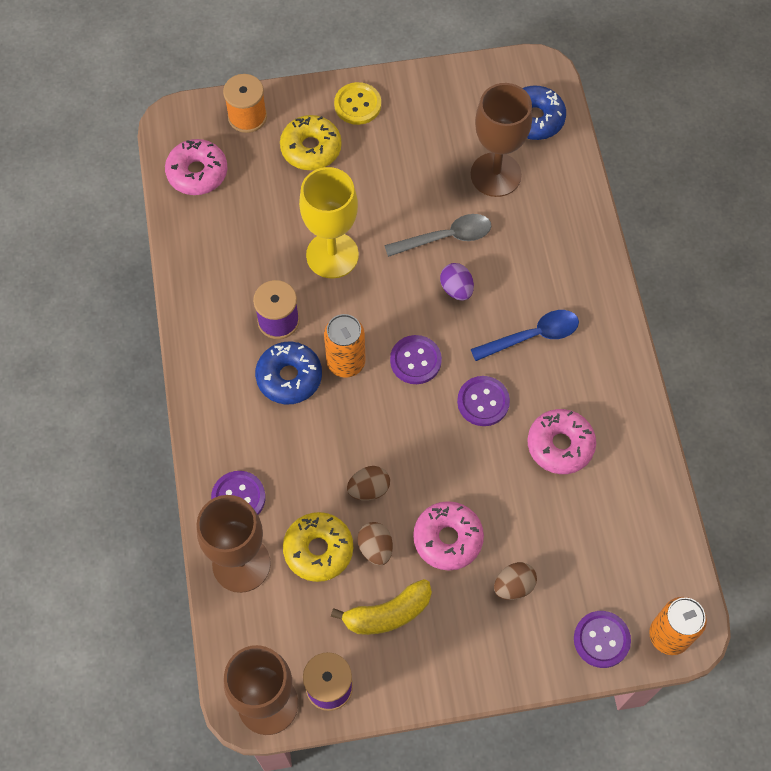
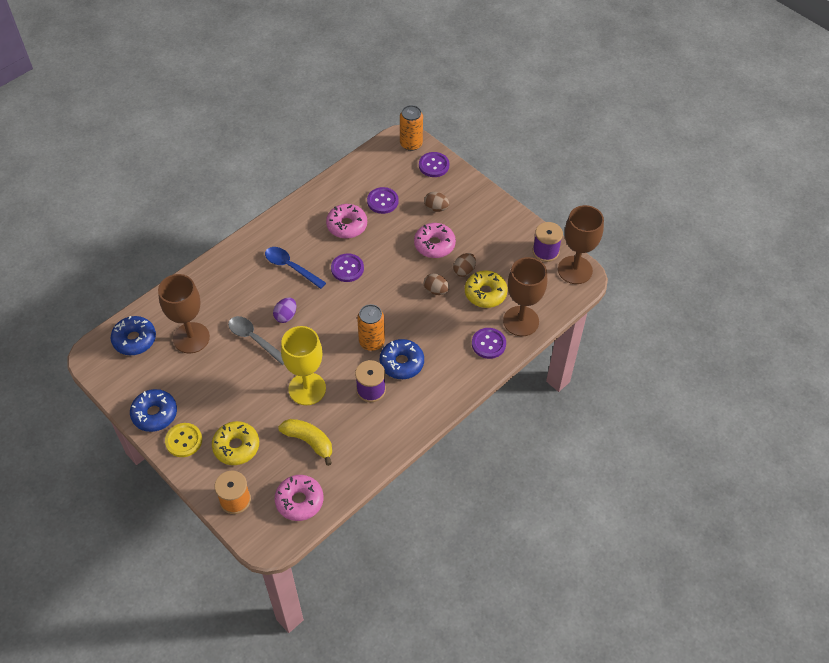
camera: 125 degrees left, 10 degrees down
yellow banana [331,579,432,635] -> yellow banana moved to [278,419,332,466]
purple button [390,335,442,384] -> purple button moved to [367,187,399,214]
none -> blue donut [130,389,177,432]

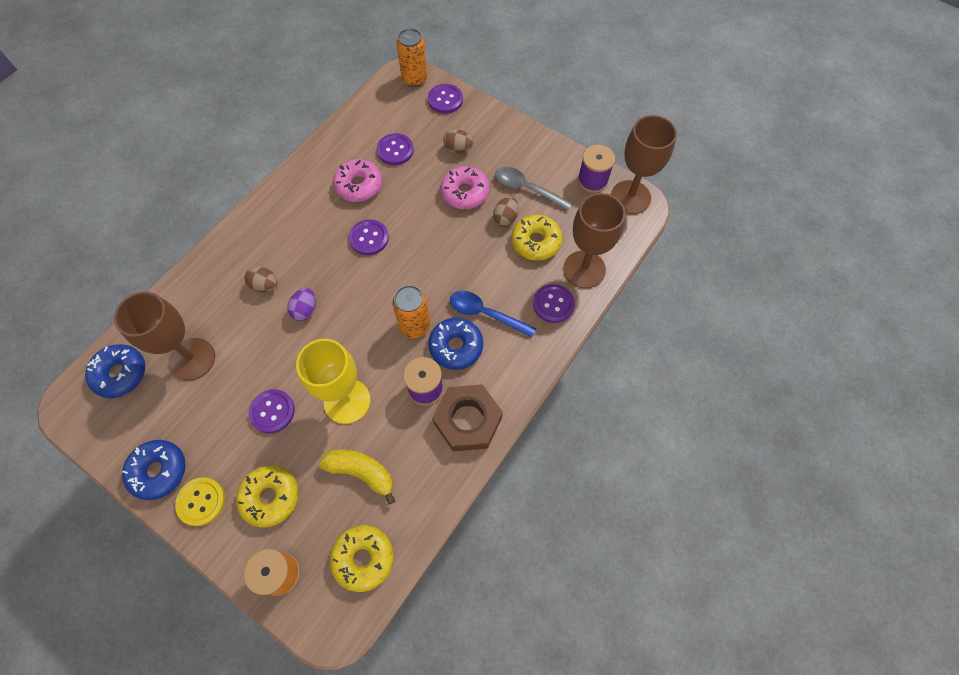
camera: 10 degrees left, 10 degrees up
grey spoon [228,316,284,365] -> grey spoon moved to [495,167,572,210]
blue spoon [265,247,326,289] -> blue spoon moved to [450,291,536,338]
pink donut [275,475,323,521] -> yellow donut [330,525,394,592]
brown egg [423,273,449,295] -> brown egg moved to [244,266,277,292]
none -> purple button [248,389,295,433]
none -> brown nut [432,384,503,452]

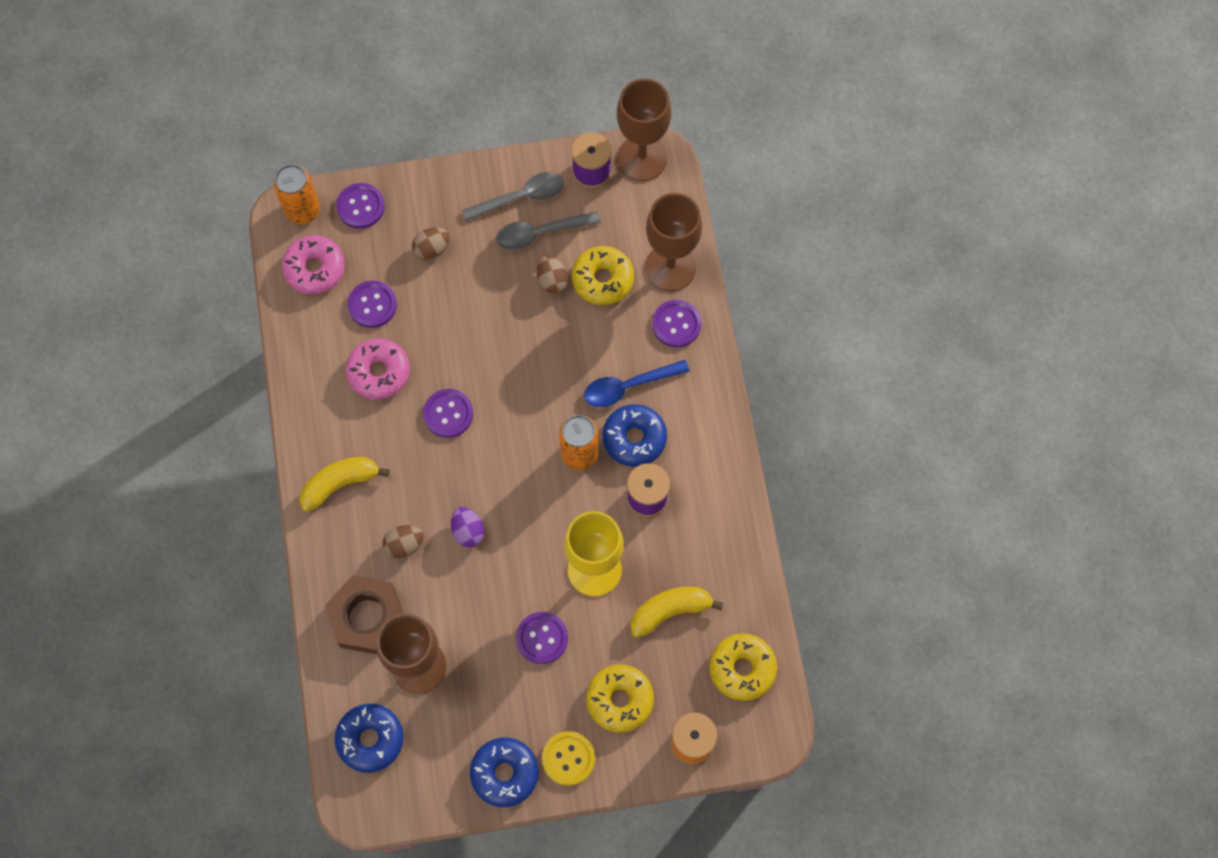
camera: 45 degrees left, 5 degrees up
brown nut [432,384,503,452] -> brown nut moved to [325,575,403,654]
pink donut [441,166,489,209] -> pink donut moved to [282,235,345,294]
none -> yellow banana [299,457,389,512]
none -> grey spoon [462,172,564,221]

